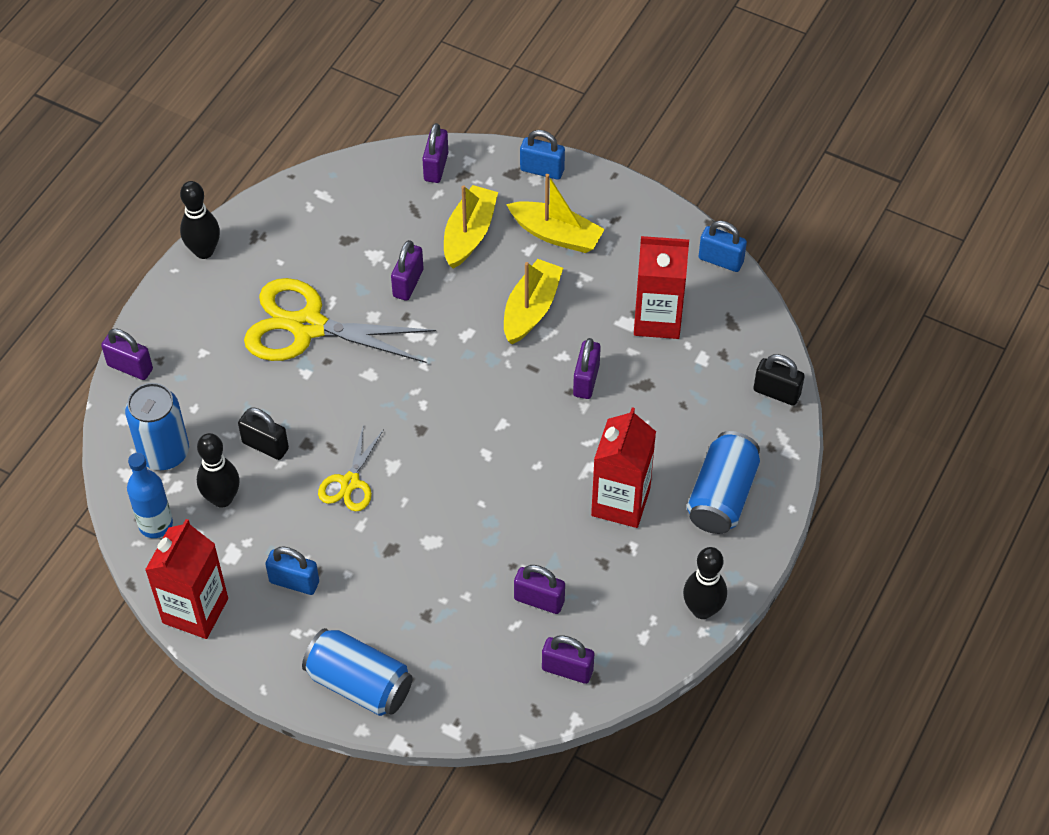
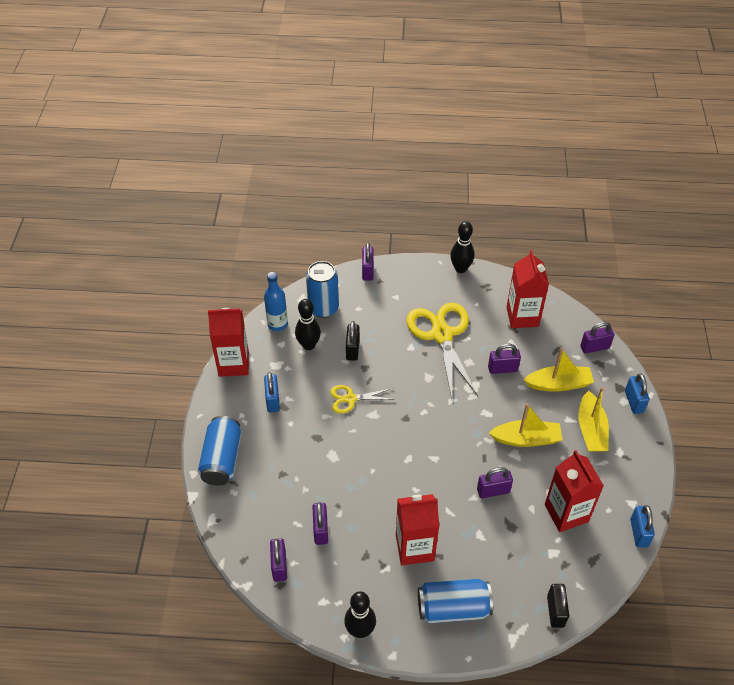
camera: 65 degrees right, 5 degrees down
none -> red carton [507,250,549,328]

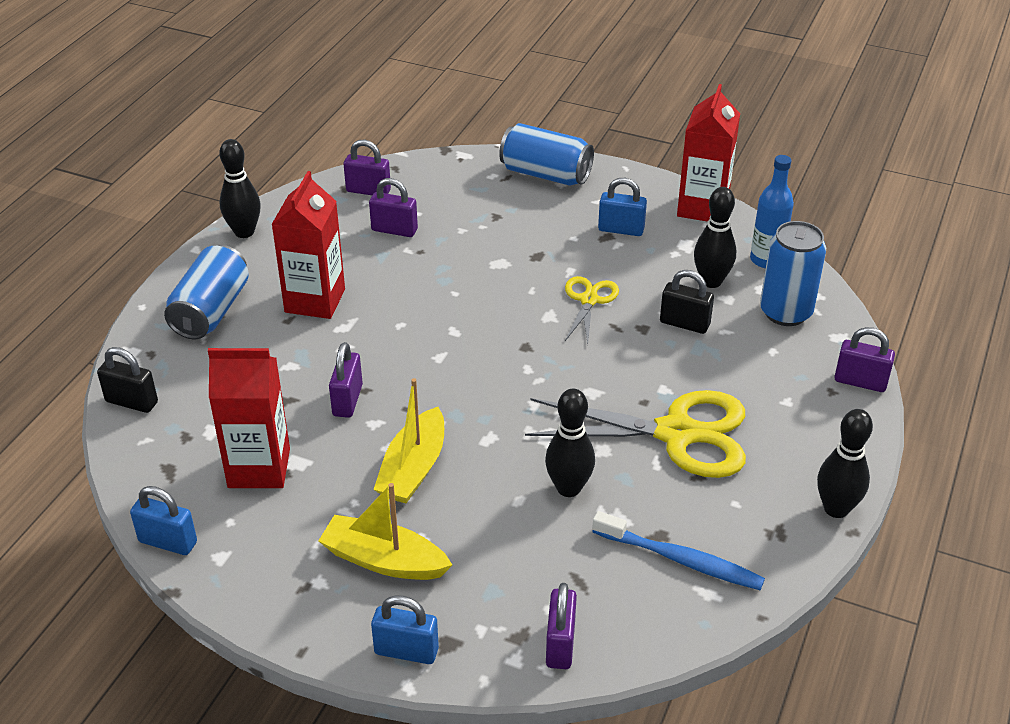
camera: 110 degrees right, 10 degrees down
purple padlock [488,343,521,374] -> black bowling pin [545,389,595,497]
red carton [507,250,549,328] -> blue toothbrush [592,511,765,590]
yellow boat [524,348,594,392] -> none

